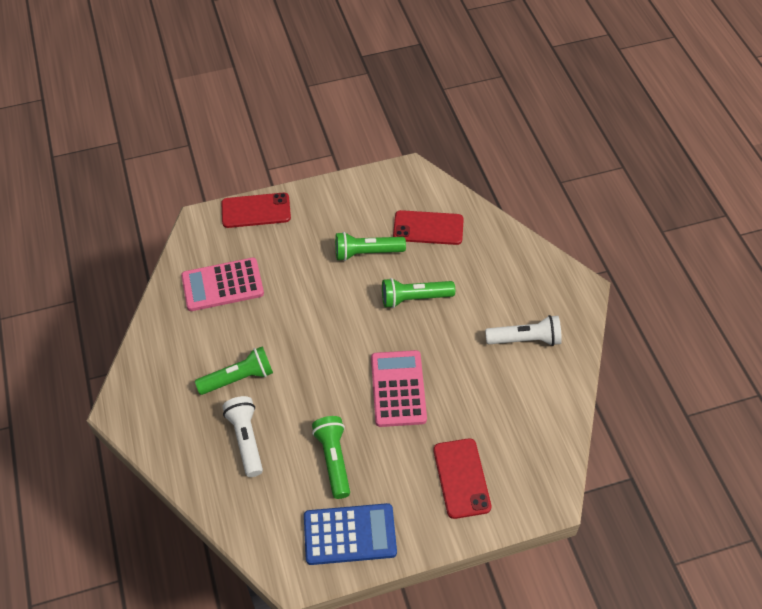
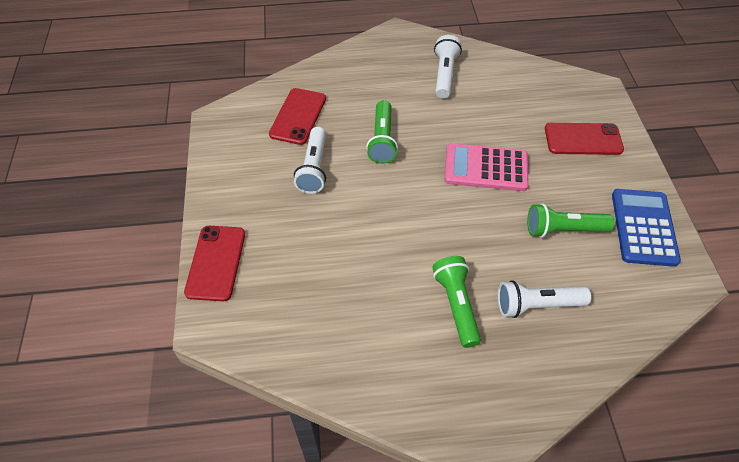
camera: 80 degrees left, 0 degrees up
pink calculator [181,258,264,311] -> none
green flashlight [335,232,406,261] -> white flashlight [294,127,326,194]

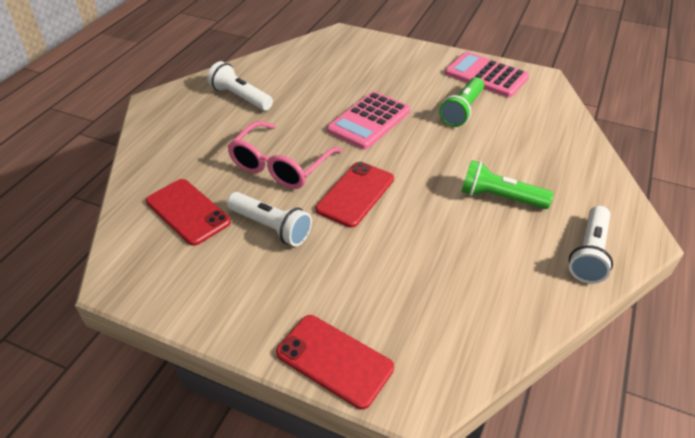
camera: 60 degrees left, 10 degrees down
green flashlight [366,100,398,164] -> pink glasses [227,121,342,189]
white flashlight [498,280,591,318] -> white flashlight moved to [569,206,613,284]
red phone [545,123,624,155] -> red phone moved to [316,162,394,228]
blue calculator [612,189,681,267] -> pink calculator [445,52,529,97]

